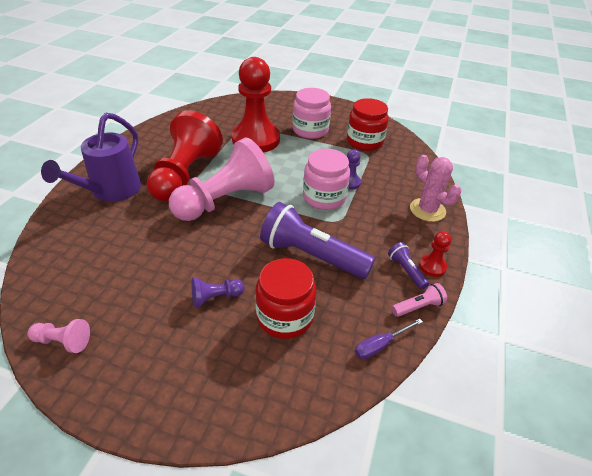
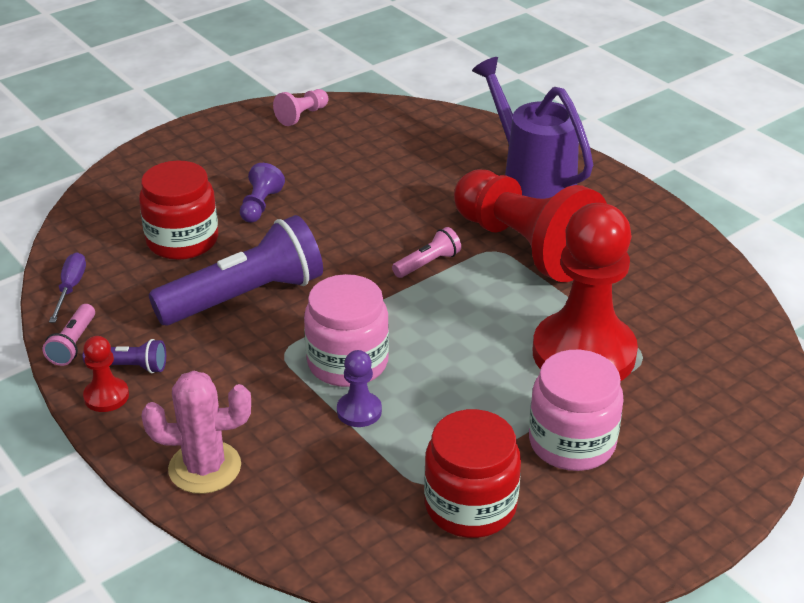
camera: 125 degrees right, 5 degrees down
pink pawn [169,138,274,221] -> pink flashlight [392,227,461,278]

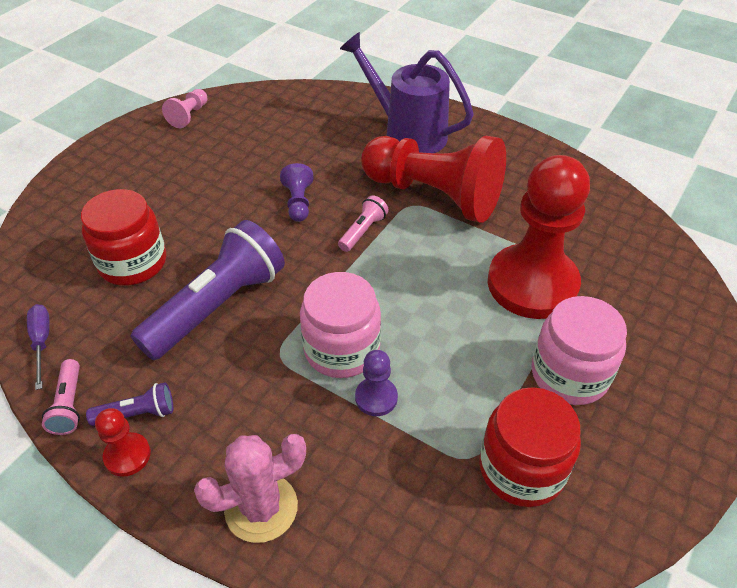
camera: 20 degrees left, 10 degrees up
purple pawn [240,163,285,223] -> purple pawn moved to [280,163,313,222]

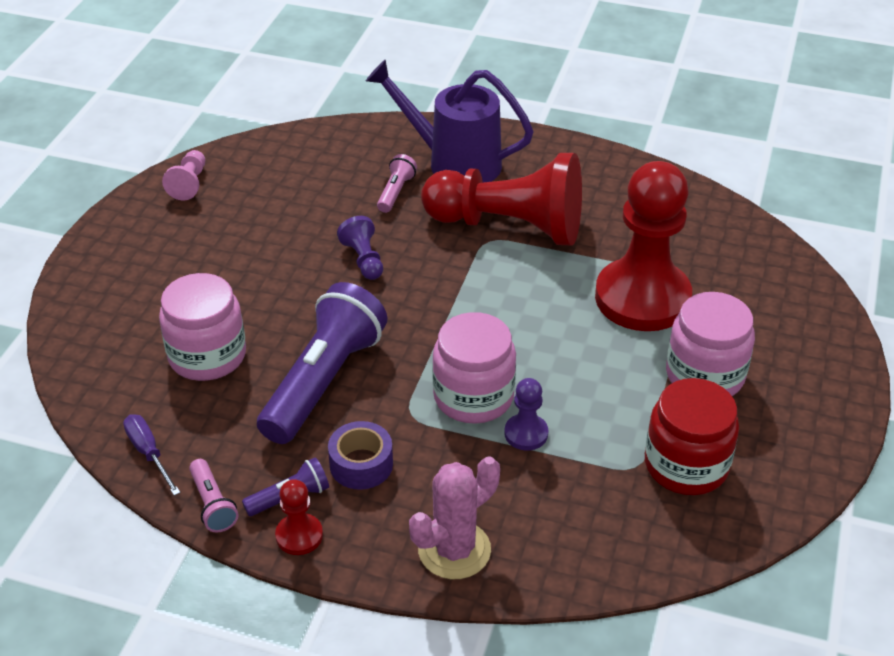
camera: 15 degrees left, 5 degrees down
red jar [81,189,166,285] -> pink jar [159,273,246,381]
pink flashlight [338,195,388,252] -> pink flashlight moved to [377,154,417,213]
none -> purple tape [328,421,393,490]

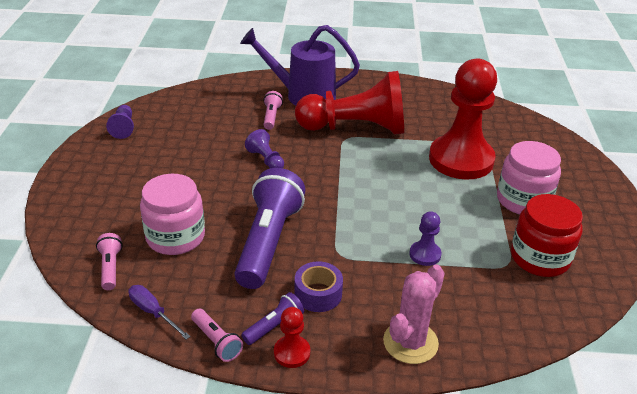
camera: 15 degrees left, 5 degrees down
pink pawn [162,150,205,201] -> purple pawn [106,105,134,139]
pink jar [432,312,516,424] -> none
none -> pink flashlight [96,233,123,290]

